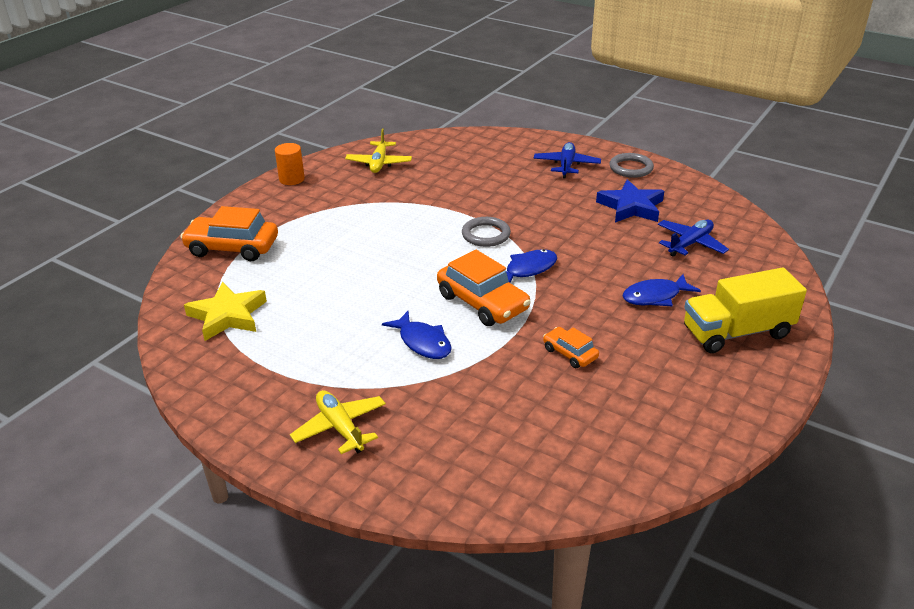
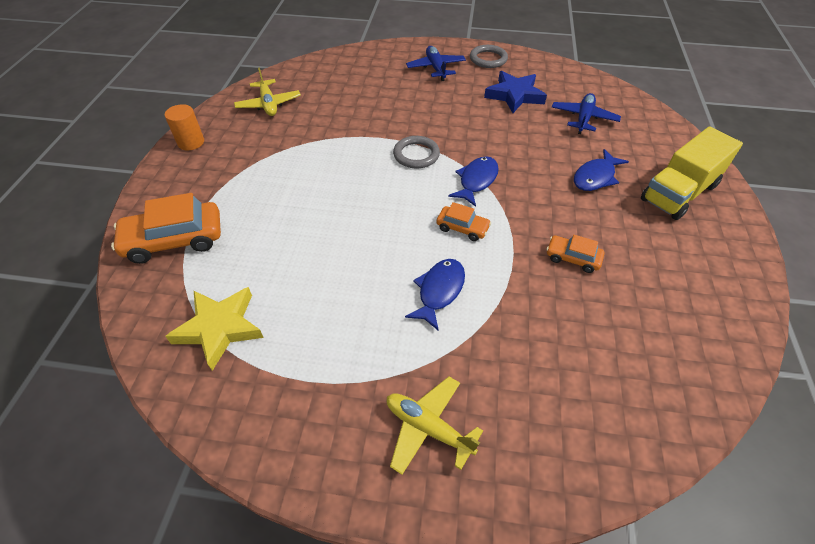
camera: 25 degrees left, 15 degrees up
blue fish [382,311,452,359] -> blue fish turned 90 degrees counterclockwise [405,259,465,331]
orange car [437,250,531,326] -> orange car [436,202,491,241], size x0.53

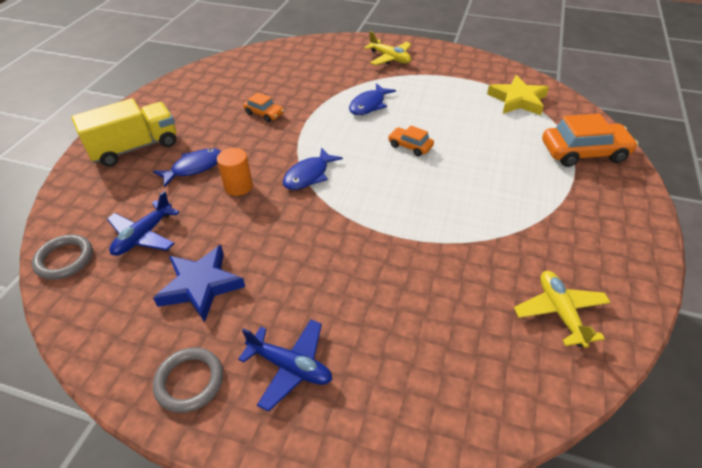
camera: 170 degrees left, 5 degrees down
orange cylinder [165,104,204,150] -> orange cylinder moved to [217,148,253,196]
grey ring [393,136,440,168] -> grey ring moved to [32,235,93,280]
blue plane [406,46,466,81] -> blue plane turned 60 degrees counterclockwise [238,320,332,412]
orange car [436,202,491,241] -> orange car moved to [388,126,434,156]

